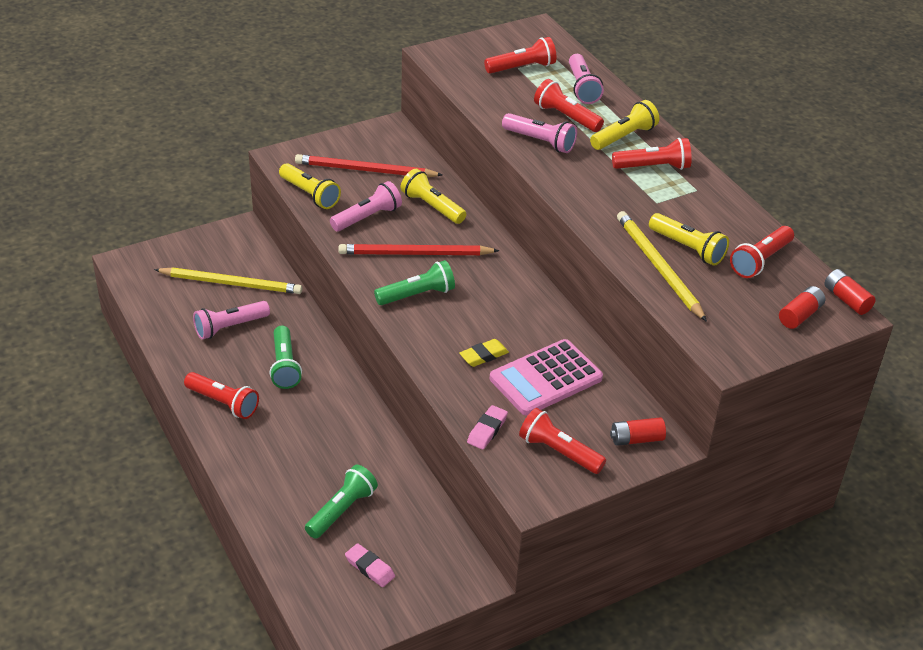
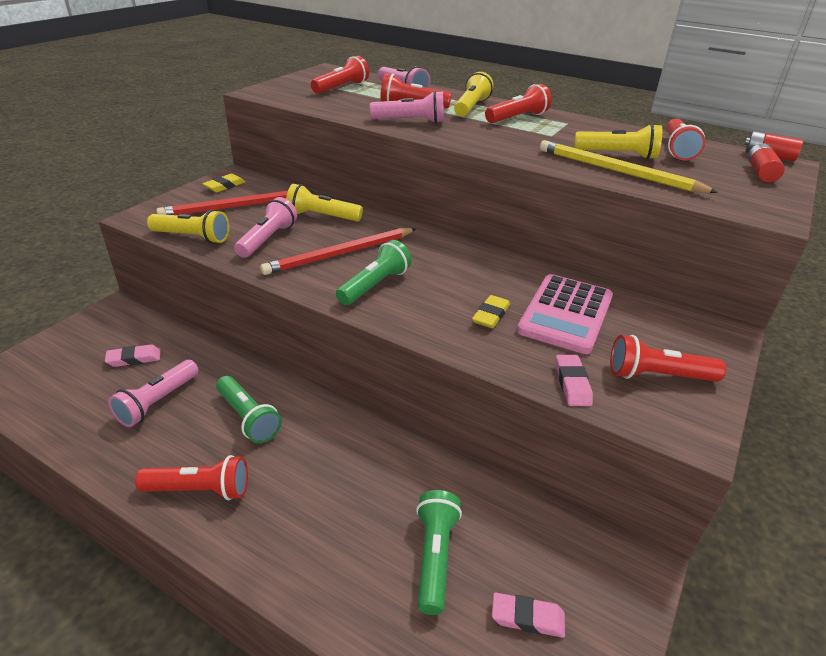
camera: 30 degrees left, 5 degrees down
yellow pencil [154,268,302,294] -> pink eraser [105,344,161,367]
red battery [610,417,666,446] -> none
none -> yellow eraser [202,174,245,192]

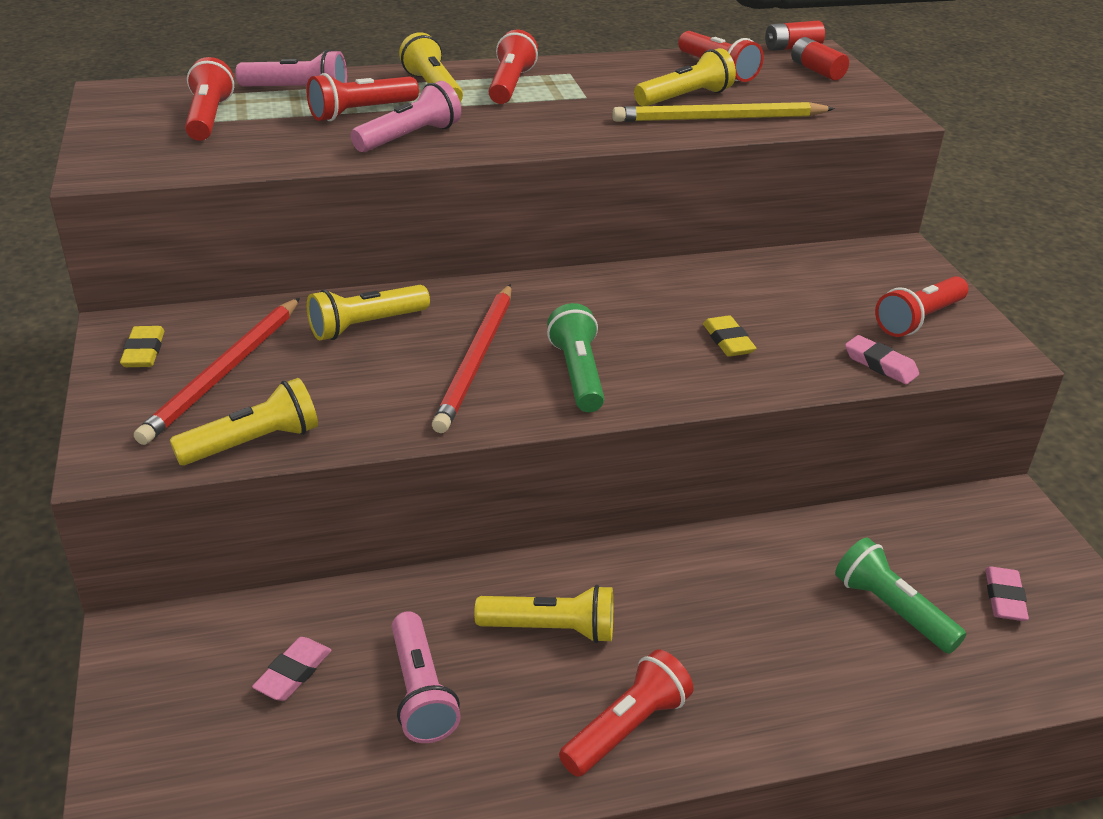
camera: 45 degrees left, 0 degrees up
green flashlight [216,376,282,443] -> yellow flashlight [474,585,613,643]
pink flashlight [234,197,297,258] -> none
pink eraser [492,593,565,638] -> pink eraser turned 45 degrees counterclockwise [985,567,1029,621]
pink calculator [517,274,613,354] -> none

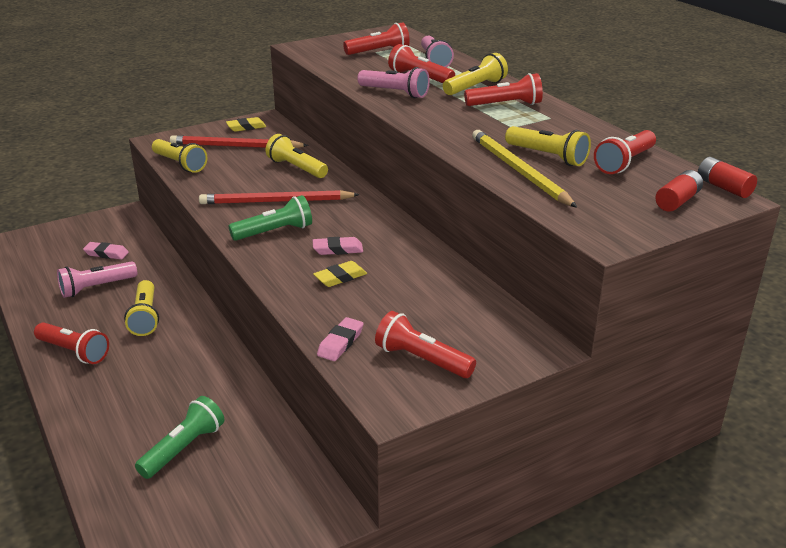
camera: 75 degrees right, 5 degrees down
pink eraser [985,567,1029,621] -> pink eraser moved to [313,237,363,255]

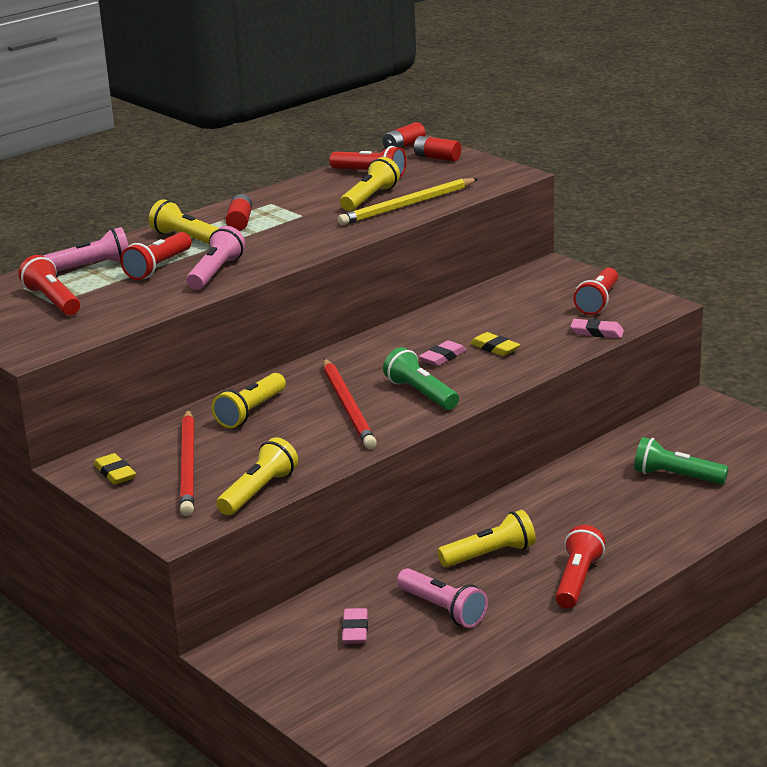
camera: 100 degrees left, 5 degrees down
pink eraser [313,237,363,255] -> pink eraser turned 60 degrees clockwise [419,340,466,366]
red flashlight [464,73,543,106] -> red battery [226,194,252,231]

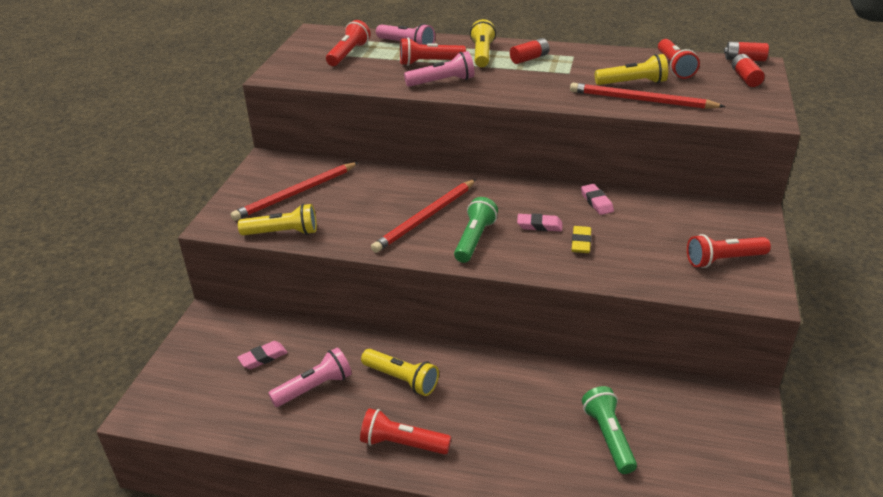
camera: 55 degrees right, 10 degrees up
yellow eraser [94,453,136,485] -> none
yellow flashlight [212,373,286,428] -> none
yellow pencil [337,178,478,225] -> red pencil [570,83,725,109]
pink flashlight [397,568,488,628] -> pink flashlight turned 135 degrees counterclockwise [268,348,352,407]
red flashlight [555,525,605,609] -> red flashlight turned 150 degrees counterclockwise [360,408,451,455]
pink eraser [571,319,624,338] -> pink eraser moved to [581,184,614,215]

